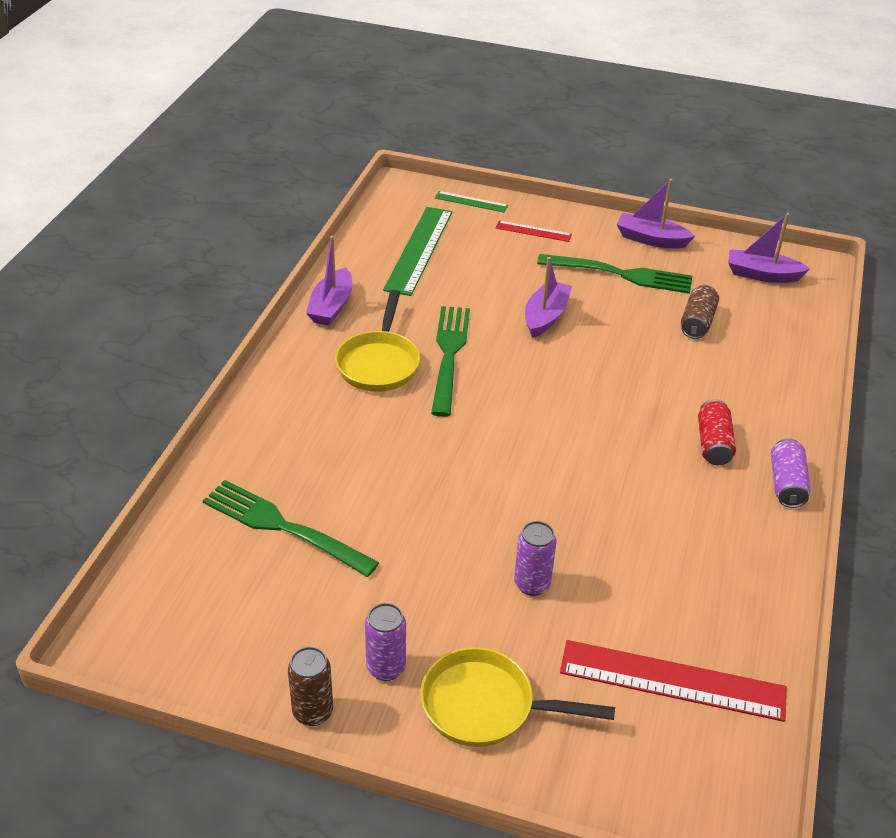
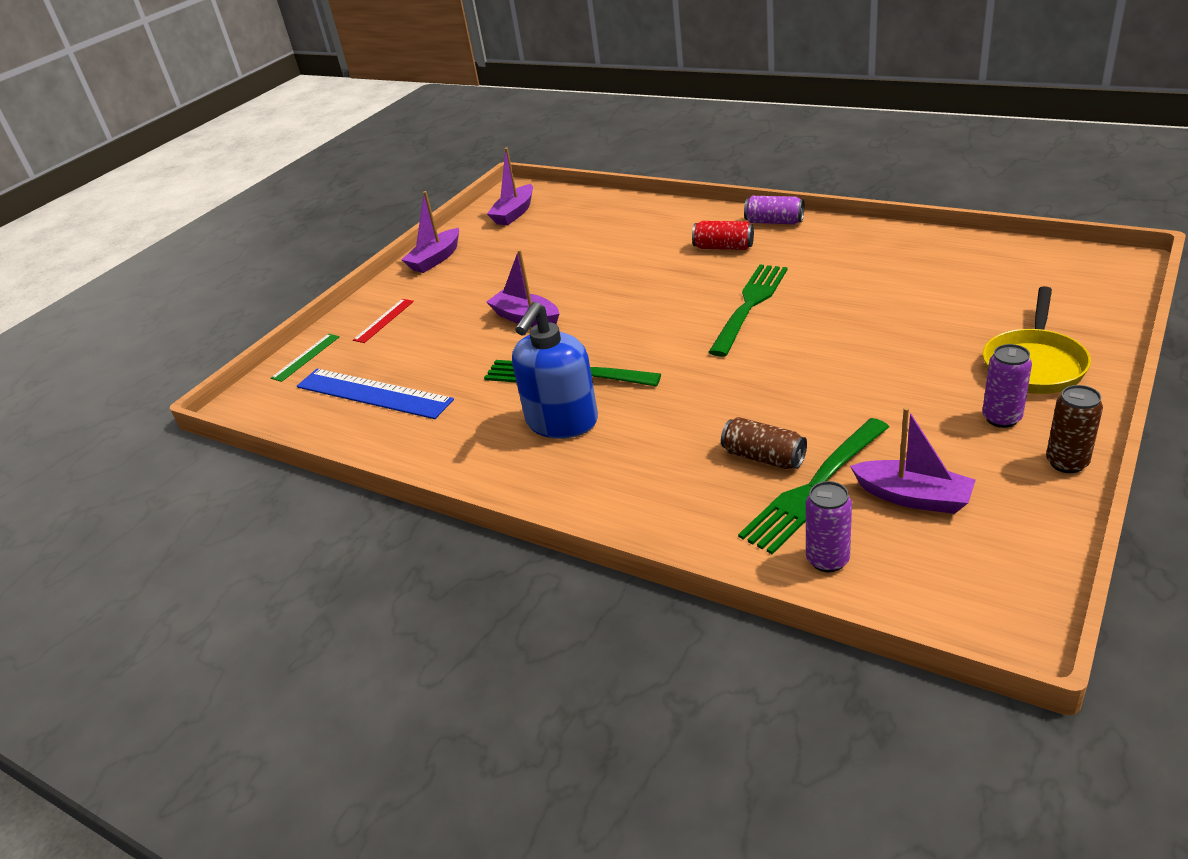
camera: 70 degrees left, 5 degrees down
purple boat [306,236,352,326] -> purple boat moved to [850,407,976,514]
yellow pan [335,290,420,392] -> blue soap dispenser [512,302,598,439]
green ruler [383,207,452,296] -> blue ruler [297,369,454,419]
purple can [514,521,557,596] -> purple can moved to [806,481,852,572]
green fork [537,254,692,294] -> green fork moved to [709,265,788,357]
red ruler [560,640,787,722] -> none
brown can [681,285,719,339] -> brown can moved to [721,417,807,469]

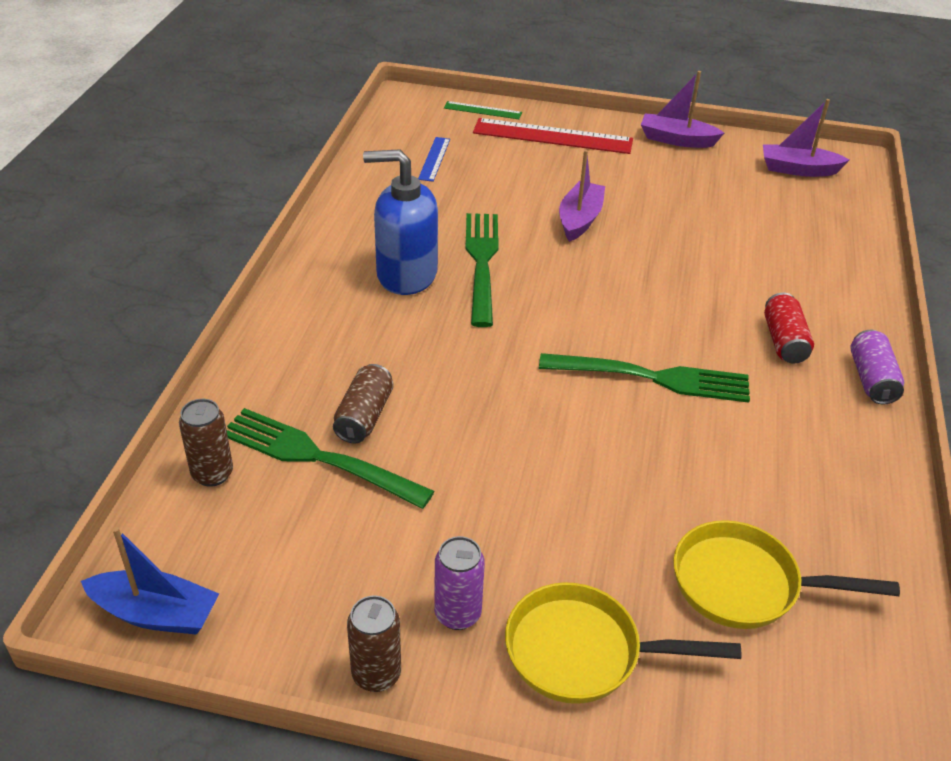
camera: 65 degrees right, 5 degrees up
blue ruler [297,369,454,419] -> blue ruler [418,137,450,182], size x0.51
red ruler [353,299,414,343] -> red ruler [473,118,633,154], size x1.97
purple can [806,481,852,572] -> brown can [179,399,233,487]
purple boat [850,407,976,514] -> none
none -> blue boat [81,527,219,634]
none -> yellow pan [673,520,900,629]

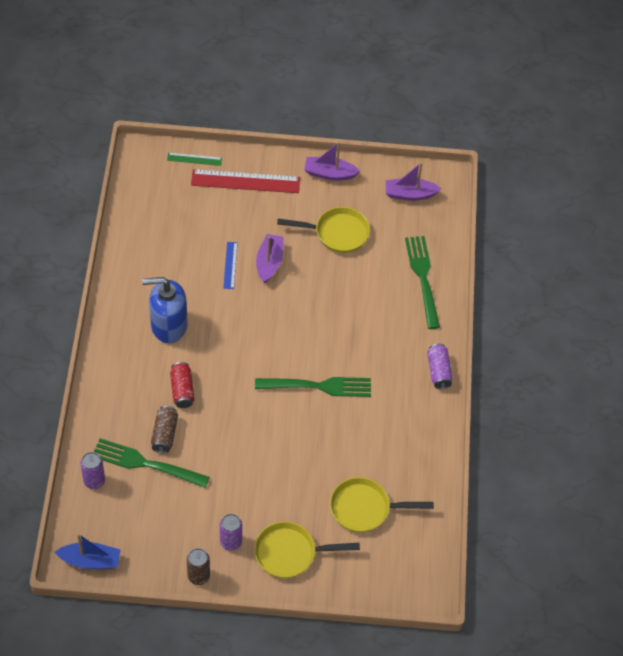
camera: 10 degrees left, 15 degrees up
brown can [179,399,233,487] -> purple can [80,452,105,489]
blue ruler [418,137,450,182] -> blue ruler moved to [223,242,237,289]
green fork [466,213,499,327] -> green fork moved to [405,236,440,329]
red can [764,293,814,363] -> red can moved to [170,362,194,408]
none -> yellow pan [277,207,370,253]

